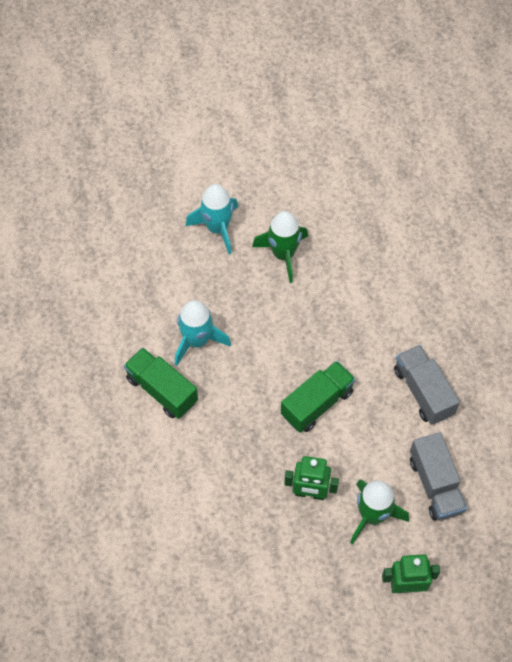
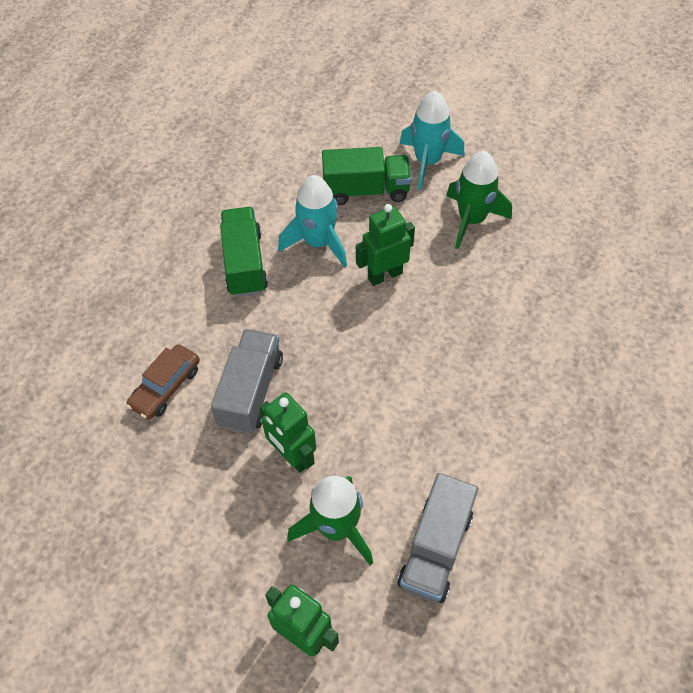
camera: 40 degrees right, 5 degrees down
green truck [281,361,356,433] -> green truck moved to [322,147,412,205]
grey truck [394,345,460,425] -> grey truck moved to [211,329,283,434]
none -> brown car [126,344,200,420]
none -> green robot [356,204,415,286]

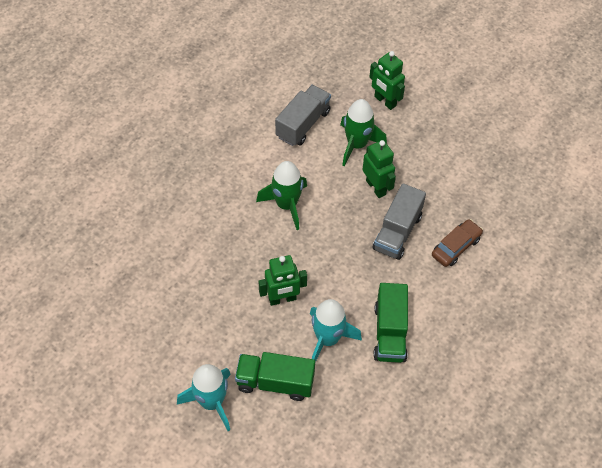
camera: 170 degrees left, 0 degrees up
green rocket [446,151,512,249] -> green rocket moved to [256,161,307,230]

